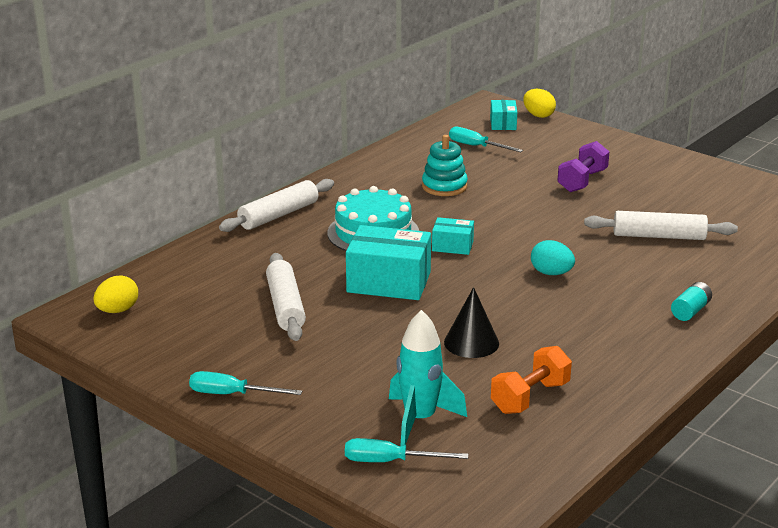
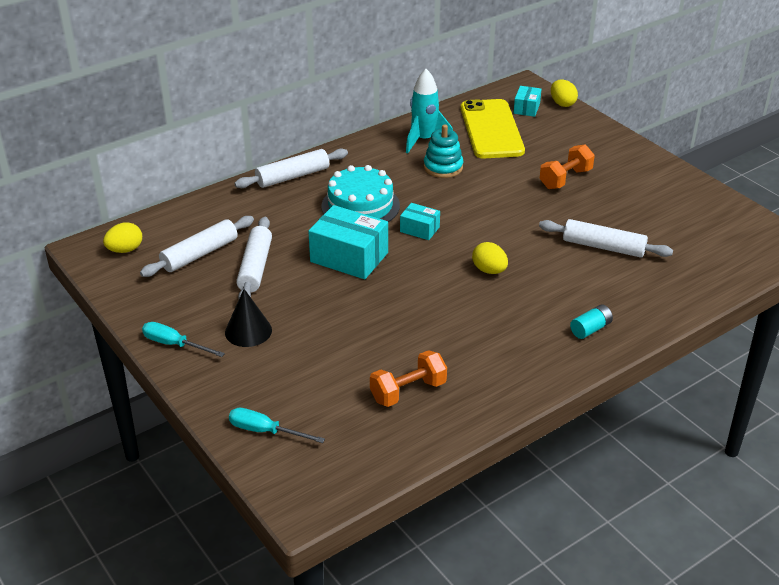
camera: 15 degrees right, 10 degrees up
turquoise rocket [389,310,467,446] -> turquoise rocket moved to [406,69,453,153]
black cone [444,287,499,358] -> black cone moved to [225,289,272,347]
turquoise screwdriver [449,127,523,152] -> yellow phone [461,99,525,158]
turquoise egg [531,240,575,275] -> yellow egg [472,242,508,274]
purple dumbbell [557,141,609,192] -> orange dumbbell [540,145,595,189]
none -> white rolling pin [140,216,254,277]

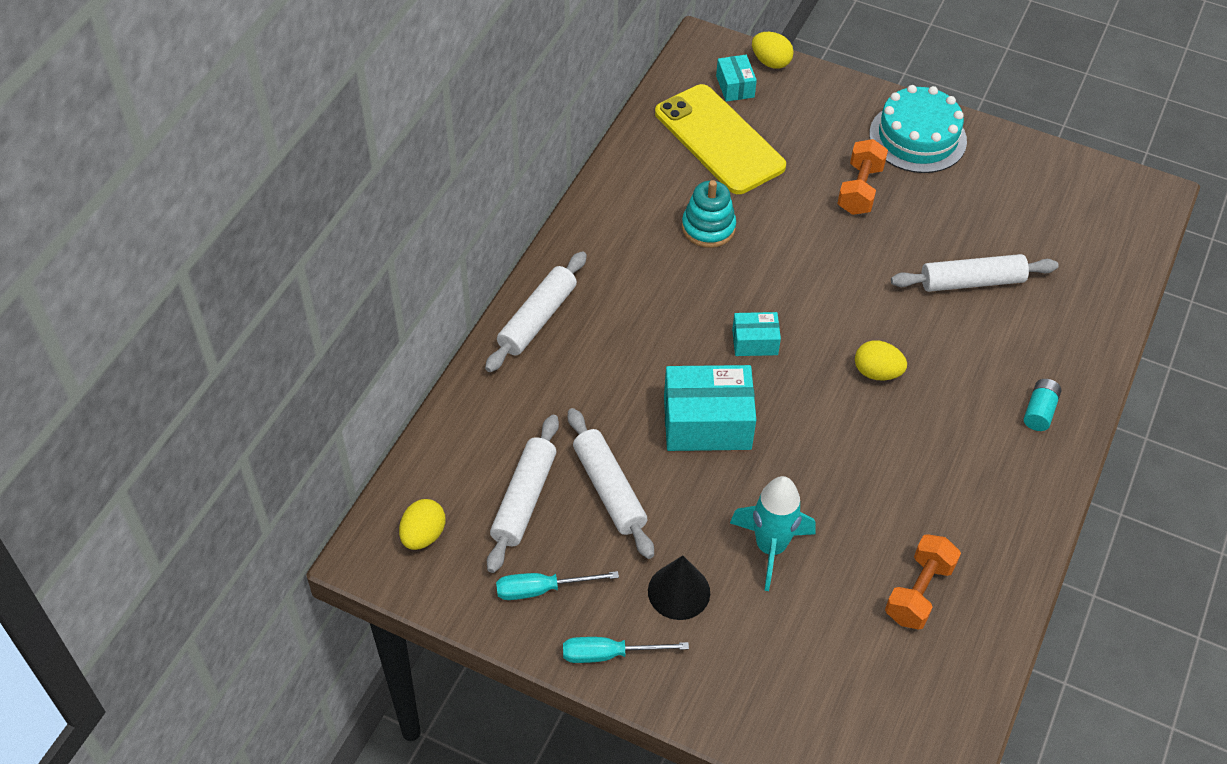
camera: 30 degrees left, 15 degrees up
turquoise screwdriver [229,408,325,443] -> turquoise screwdriver moved to [496,571,619,600]
turquoise cake [321,165,400,222] -> turquoise cake moved to [869,85,967,173]
turquoise rocket [406,69,453,153] -> turquoise rocket moved to [730,476,815,591]

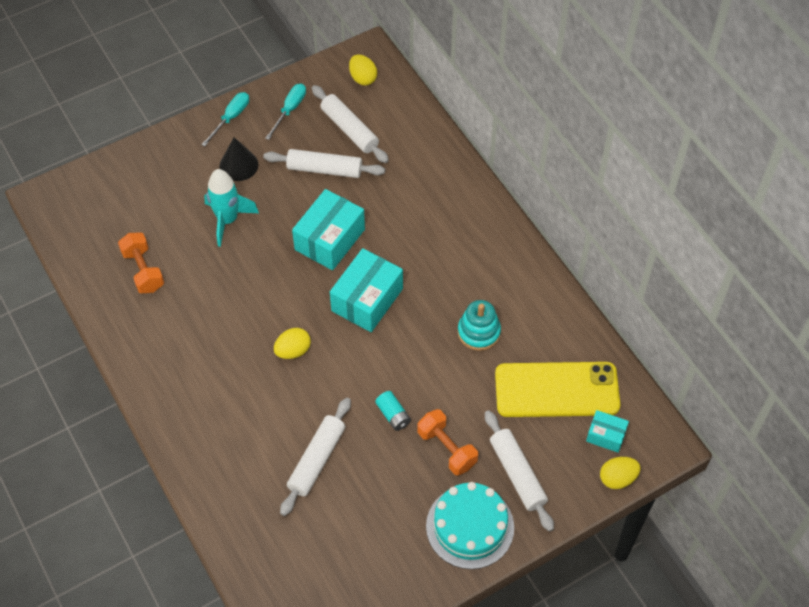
camera: 125 degrees right, 5 degrees up
white rolling pin [485,251,587,372] -> white rolling pin moved to [485,410,554,532]
turquoise box [732,312,781,356] -> turquoise box [330,248,403,332], size x1.88
turquoise battery [1024,379,1061,431] -> turquoise battery moved to [375,391,411,431]

